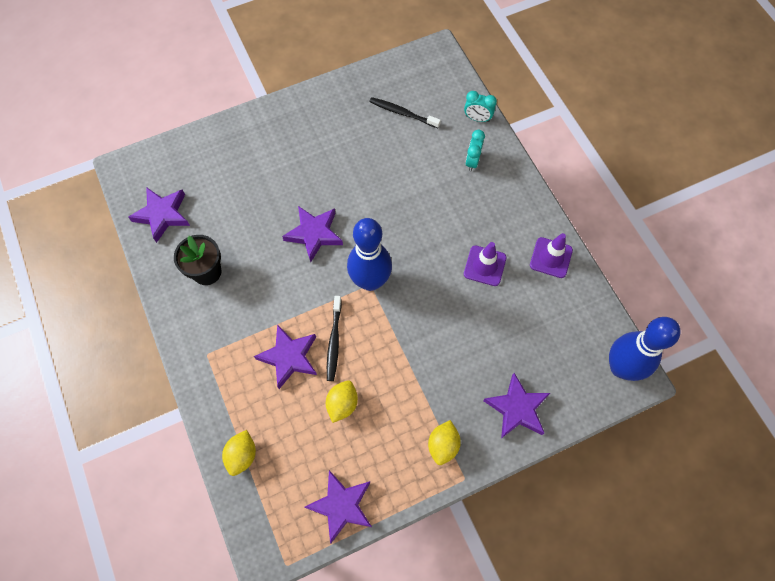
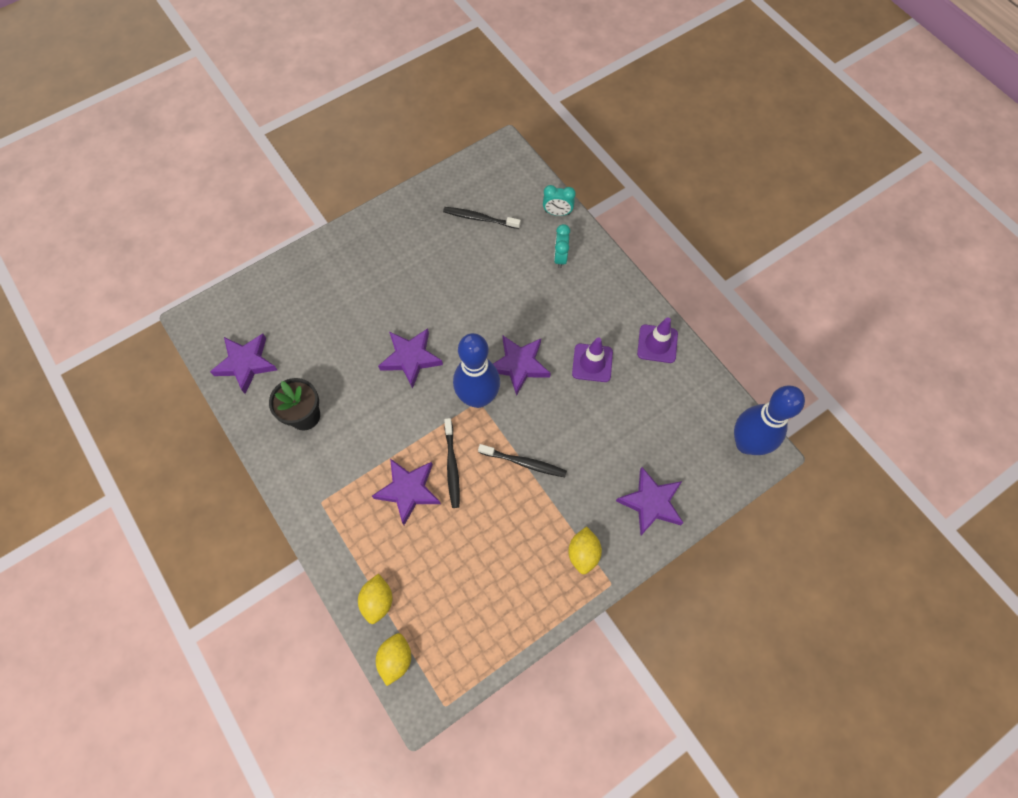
camera: 10 degrees left, 0 degrees up
purple star [305,470,372,543] -> purple star moved to [493,336,551,396]
yellow lemon [326,380,358,423] -> yellow lemon moved to [376,633,411,686]
none -> black toothbrush [478,444,567,477]

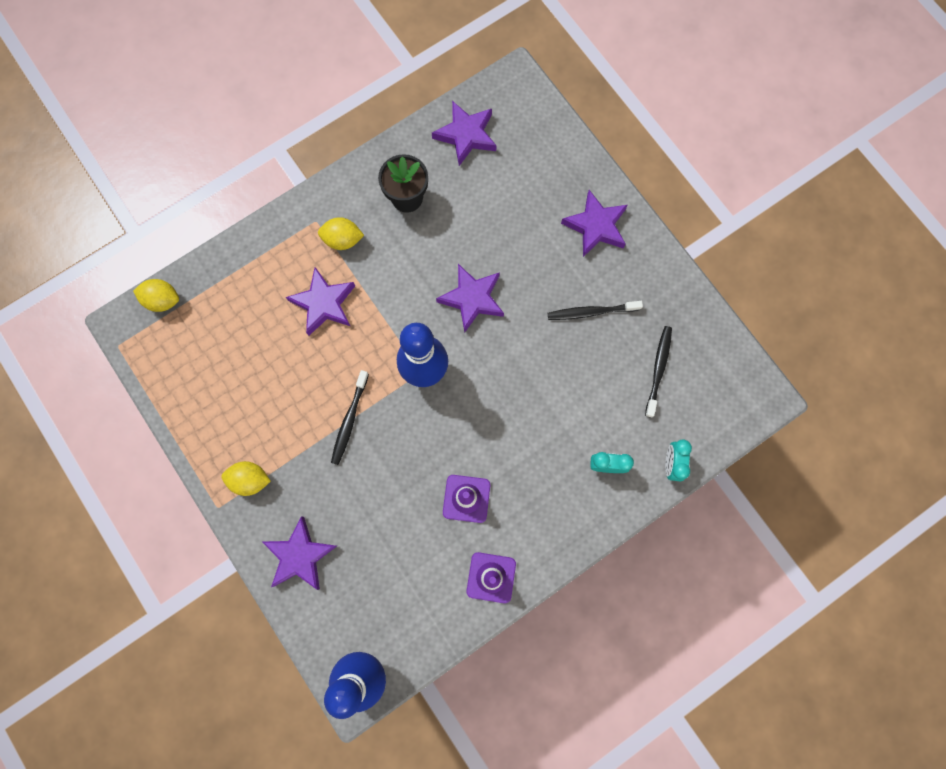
camera: 90 degrees right, 10 degrees up
yellow lemon [358,573,392,624] -> yellow lemon moved to [318,217,364,250]
black toothbrush [444,418,460,508] -> black toothbrush moved to [548,301,643,320]
purple star [493,336,551,396] -> purple star moved to [561,190,628,257]

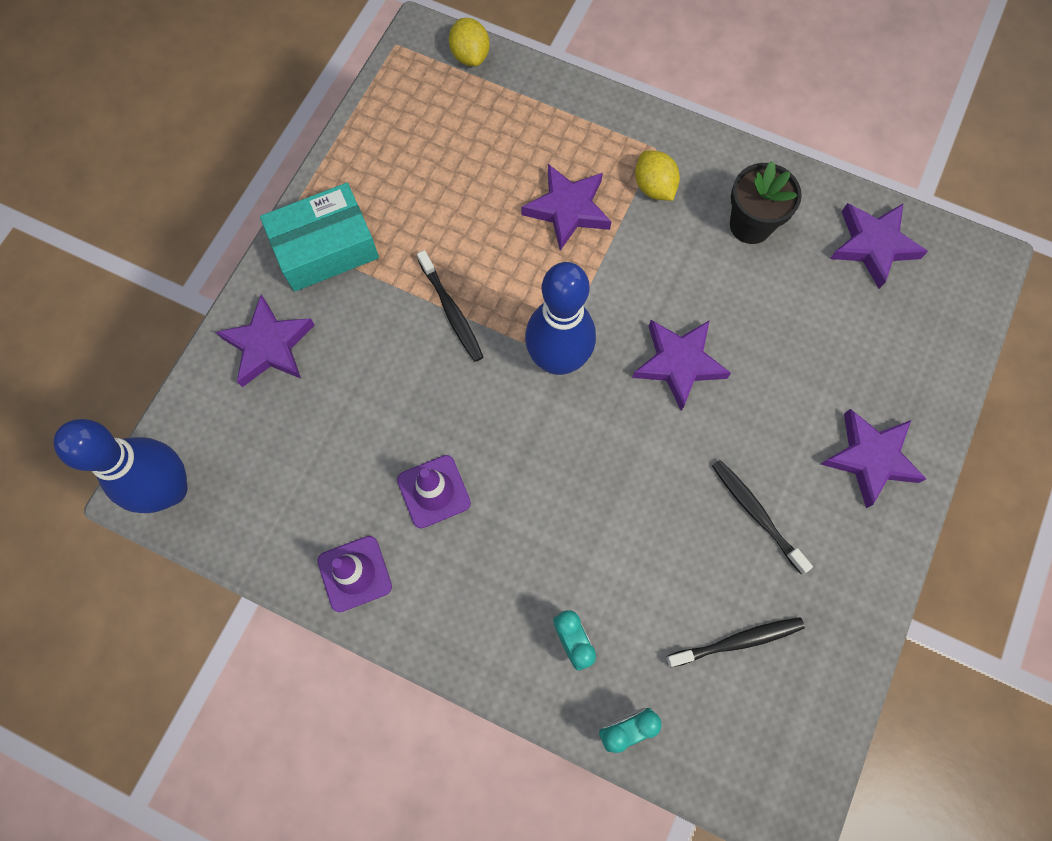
camera: 60 degrees right, 5 degrees down
yellow lemon [221,461,271,496] -> turquoise box [260,183,379,292]
black toothbrush [331,370,369,465] -> black toothbrush turned 105 degrees counterclockwise [417,250,483,362]

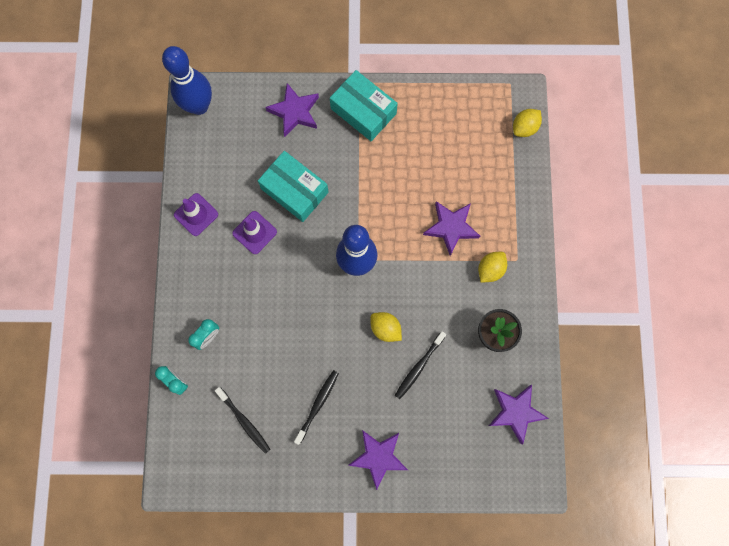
camera: 65 degrees right, 5 degrees up
black toothbrush [417,250,483,362] -> black toothbrush moved to [395,331,446,399]
purple star [632,320,731,411] -> yellow lemon [370,312,402,342]
none -> turquoise box [258,151,329,222]

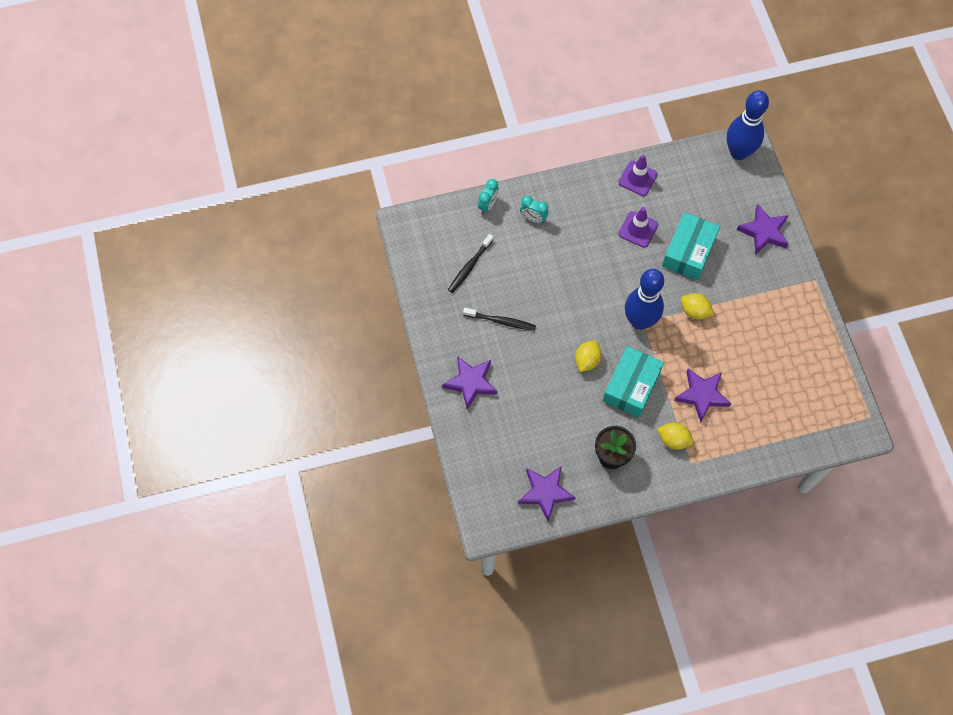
camera: 75 degrees right, 10 degrees down
turquoise box [330,70,398,141] -> turquoise box moved to [603,346,664,417]
black toothbrush [395,331,446,399] -> none
yellow lemon [513,109,542,137] -> yellow lemon moved to [681,293,714,320]

